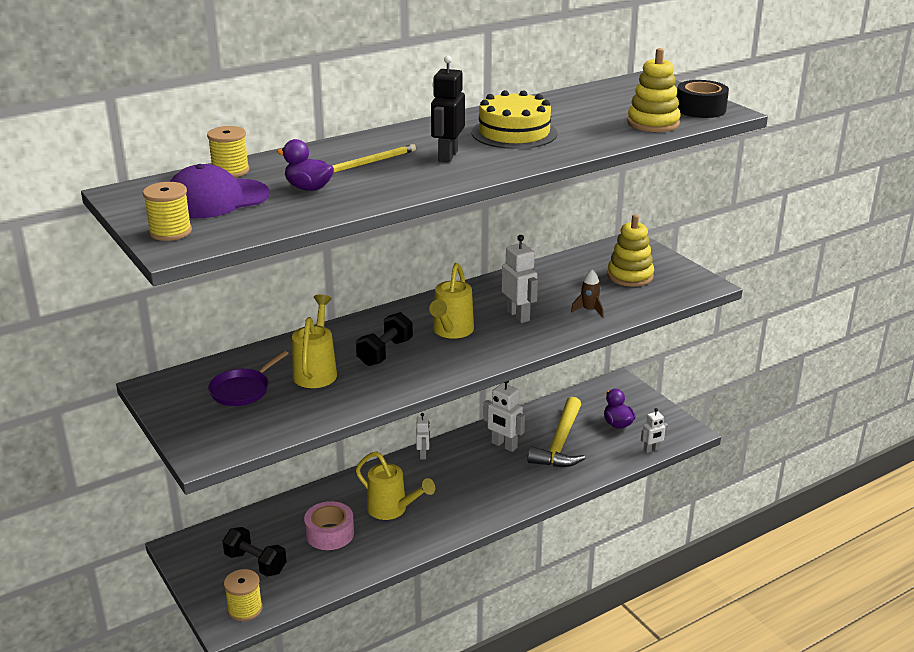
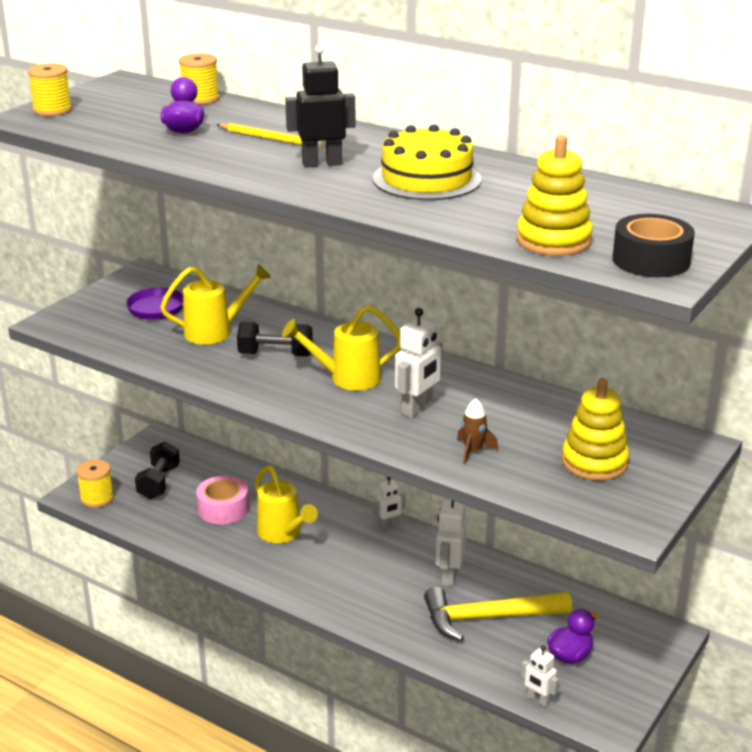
camera: 65 degrees right, 0 degrees up
purple cap [170,164,270,218] -> none
yellow watering can [356,451,435,520] -> yellow watering can turned 45 degrees counterclockwise [255,465,318,543]

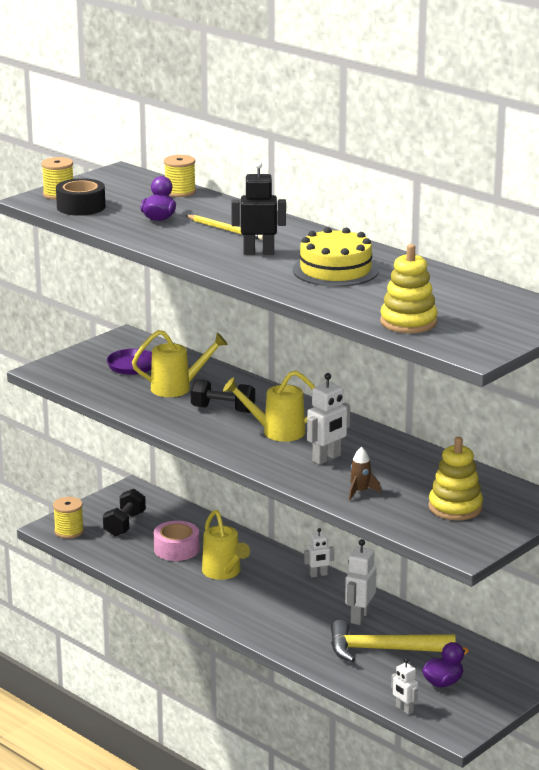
camera: 10 degrees right, 5 degrees down
black tape [612,214,695,277] -> black tape moved to [56,178,105,216]

